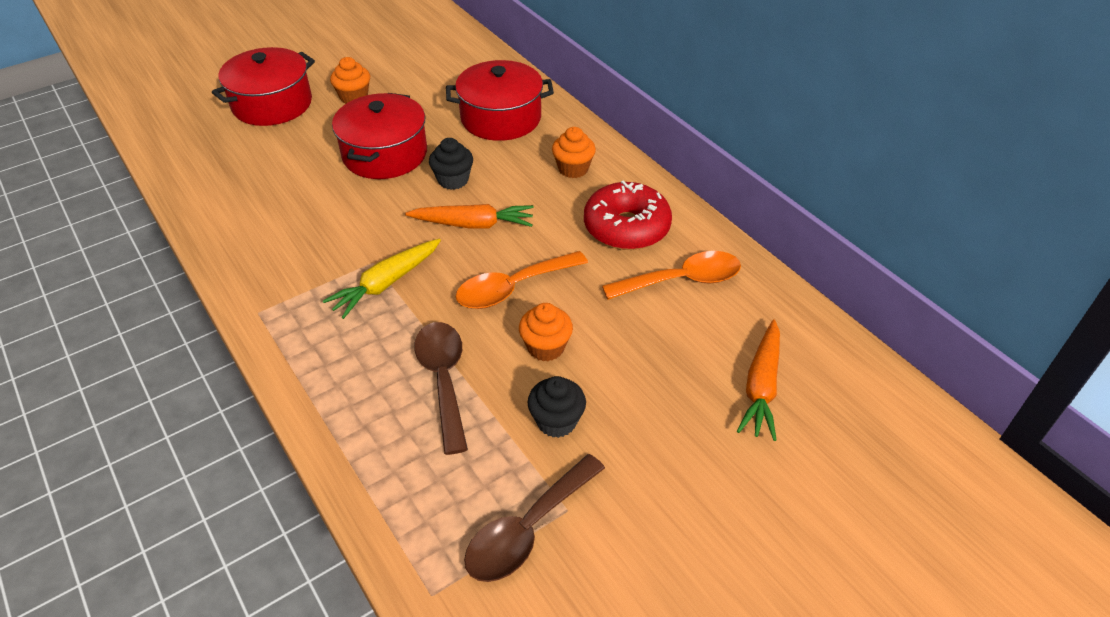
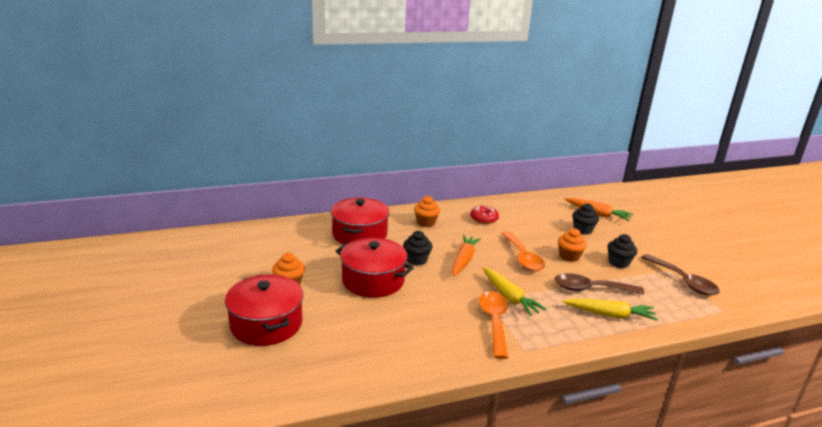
camera: 75 degrees left, 20 degrees down
red donut [584,181,672,250] -> red donut [470,205,499,224], size x0.59
orange spoon [602,251,741,300] -> orange spoon moved to [479,291,508,359]
none -> yellow carrot [563,298,658,321]
none -> black cupcake [572,203,599,235]

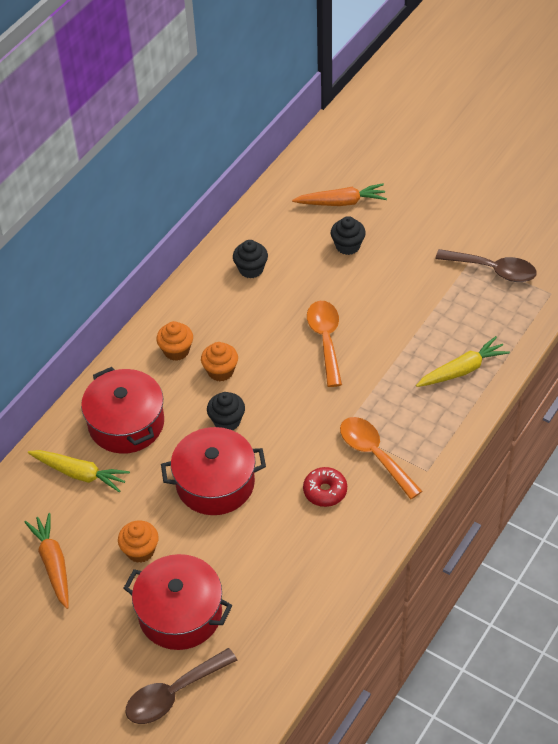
camera: 35 degrees left, 25 degrees up
orange carrot [452,235,481,276] -> orange carrot moved to [25,513,69,609]
red donut [470,205,499,224] -> red donut moved to [303,467,347,507]
yellow carrot [483,267,547,316] -> yellow carrot moved to [28,450,130,493]
orange spoon [501,231,545,271] -> orange spoon turned 135 degrees counterclockwise [307,301,342,387]
brown spoon [554,273,645,295] -> brown spoon moved to [125,648,237,724]
orange cupcake [558,228,587,262] -> orange cupcake moved to [201,342,238,382]
black cupcake [607,234,637,268] -> black cupcake moved to [233,240,268,279]

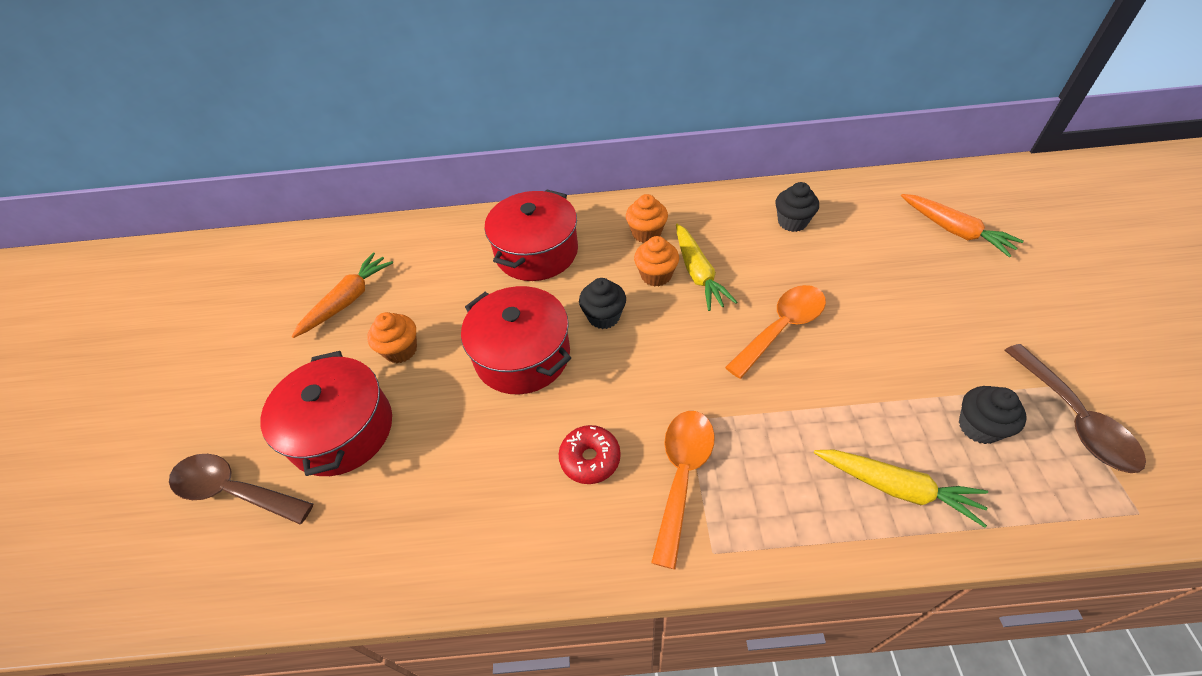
camera: 55 degrees right, 0 degrees up
yellow carrot [28,450,130,493] -> yellow carrot moved to [676,224,737,311]
black cupcake [331,216,366,255] -> black cupcake moved to [959,386,1027,444]

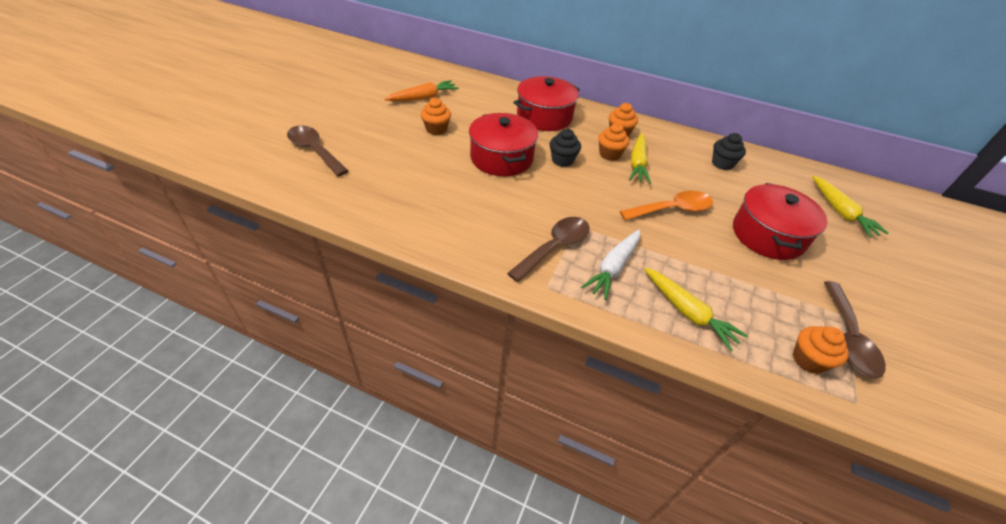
camera: 20 degrees right, 5 degrees down
red pot [260,351,392,476] -> red pot moved to [733,183,828,260]
red donut [559,425,621,484] -> none
orange spoon [651,411,715,570] -> brown spoon [507,217,589,282]
orange carrot [901,194,1024,257] -> yellow carrot [812,176,888,238]
black cupcake [959,386,1027,444] -> none
none -> white carrot [581,230,640,300]
none -> orange cupcake [793,326,849,374]

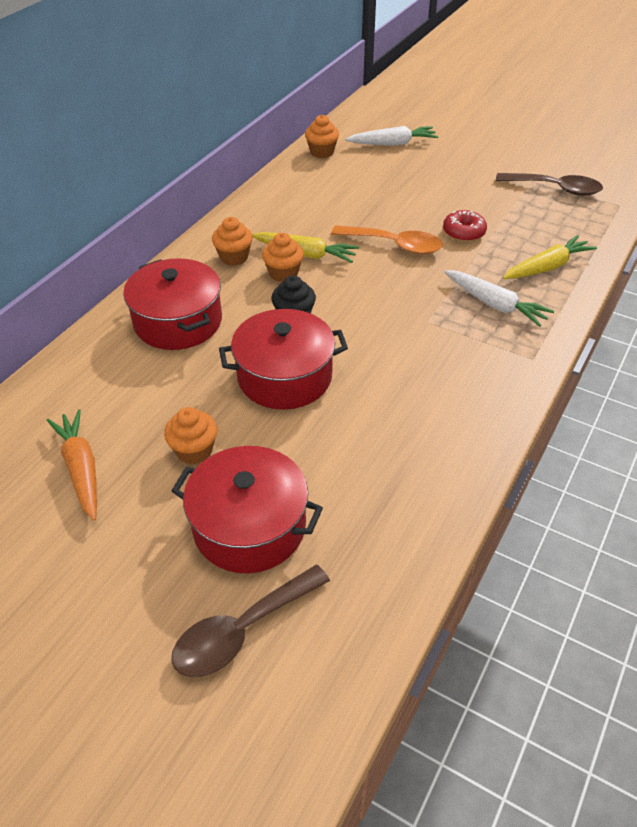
camera: 80 degrees left, 0 degrees up
brown spoon [507,217,589,282] -> none
orange spoon [620,191,713,220] -> orange spoon turned 120 degrees clockwise [331,225,443,254]
black cupcake [712,133,746,170] -> none
red pot [733,183,828,260] -> red pot moved to [171,446,323,573]
orange cupcake [793,326,849,374] -> orange cupcake moved to [305,115,339,158]
yellow carrot [812,176,888,238] -> white carrot [345,126,438,146]
none -> red donut [443,210,487,242]

